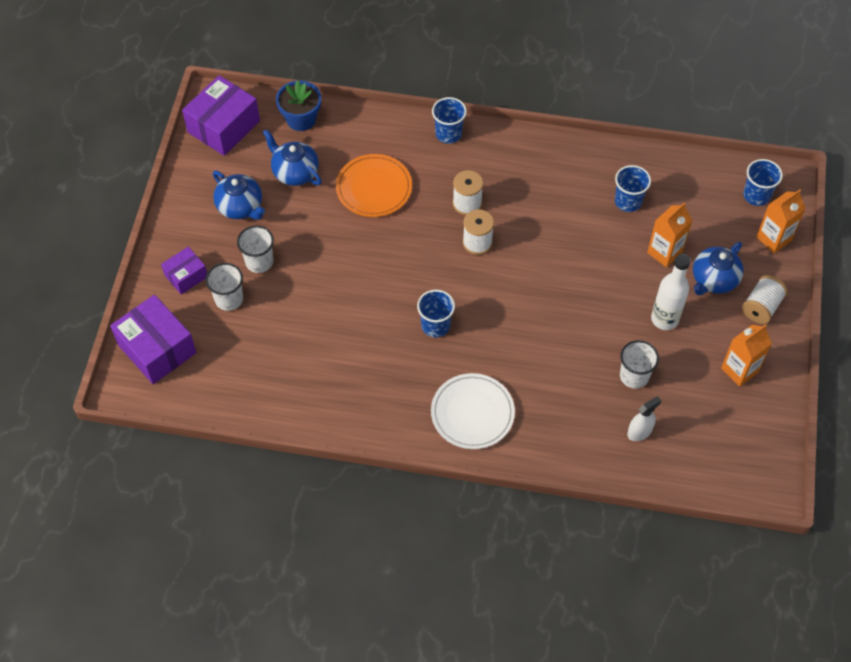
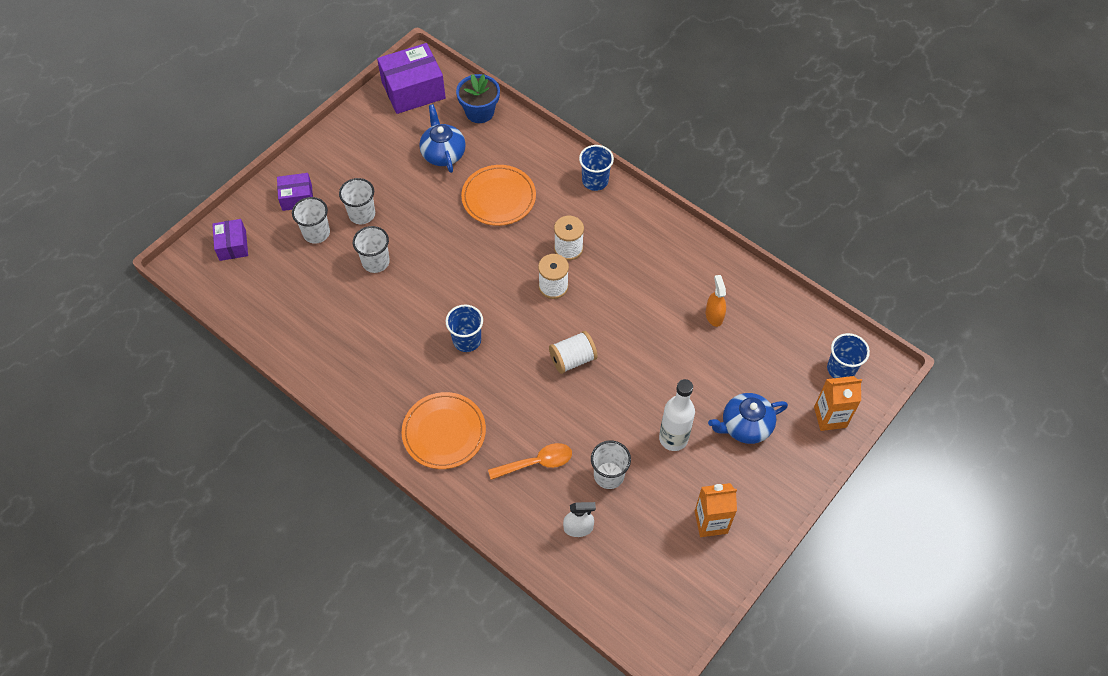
camera: 30 degrees right, 0 degrees up
purple box [110,295,197,384] -> purple box [212,219,248,261], size x0.56
blue teapot [213,171,265,220] -> none
white plate [431,373,515,449] -> orange plate [402,392,486,469]
blue cup [615,165,651,212] -> orange spray bottle [706,275,726,327]
orange carton [647,202,693,267] -> none
white spool [742,275,788,324] -> white spool moved to [549,331,597,374]
none -> white cup [353,226,390,273]
none -> orange spoon [488,443,572,480]

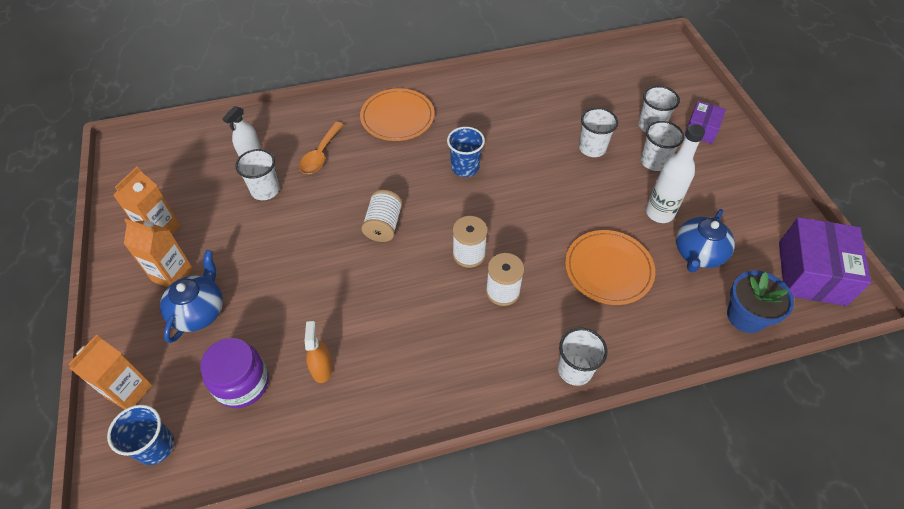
camera: 125 degrees right, 5 degrees down
purple box [212,219,248,261] -> none
blue teapot [419,104,466,173] -> blue teapot turned 105 degrees clockwise [676,209,735,272]
blue cup [579,145,614,191] -> white cup [558,328,607,386]
white bottle [659,379,695,451] -> white bottle moved to [646,124,705,223]
orange spray bottle [706,275,726,327] -> orange spray bottle turned 120 degrees counterclockwise [305,321,333,383]
none -> orange carton [124,218,193,287]
none -> purple jar [200,338,269,408]

